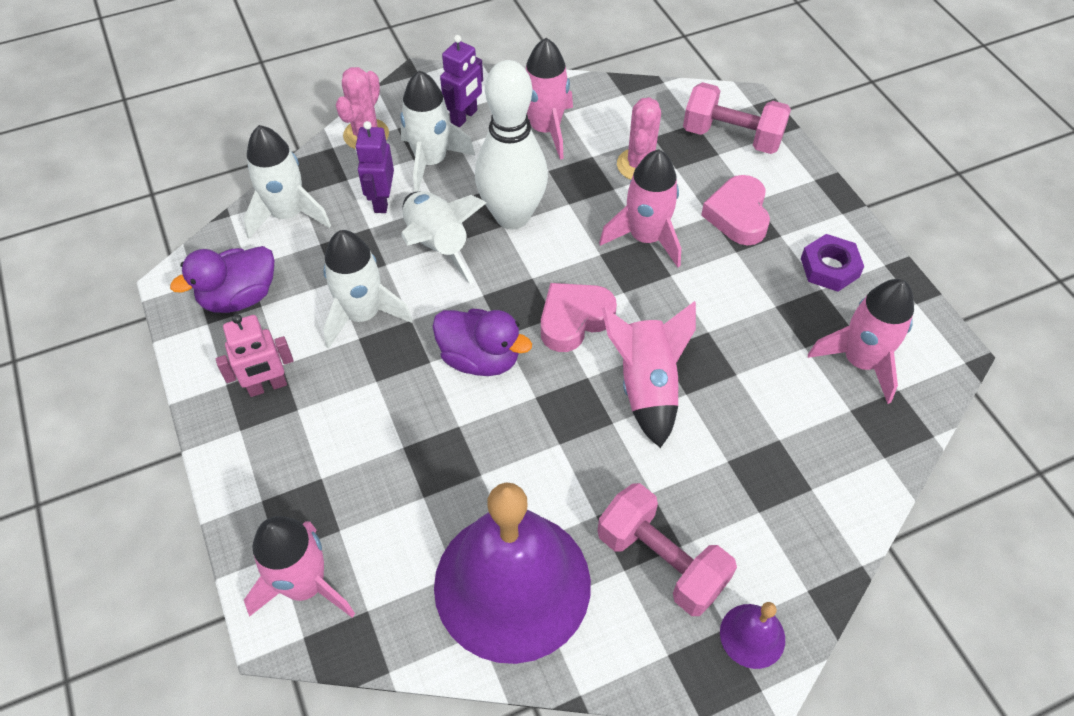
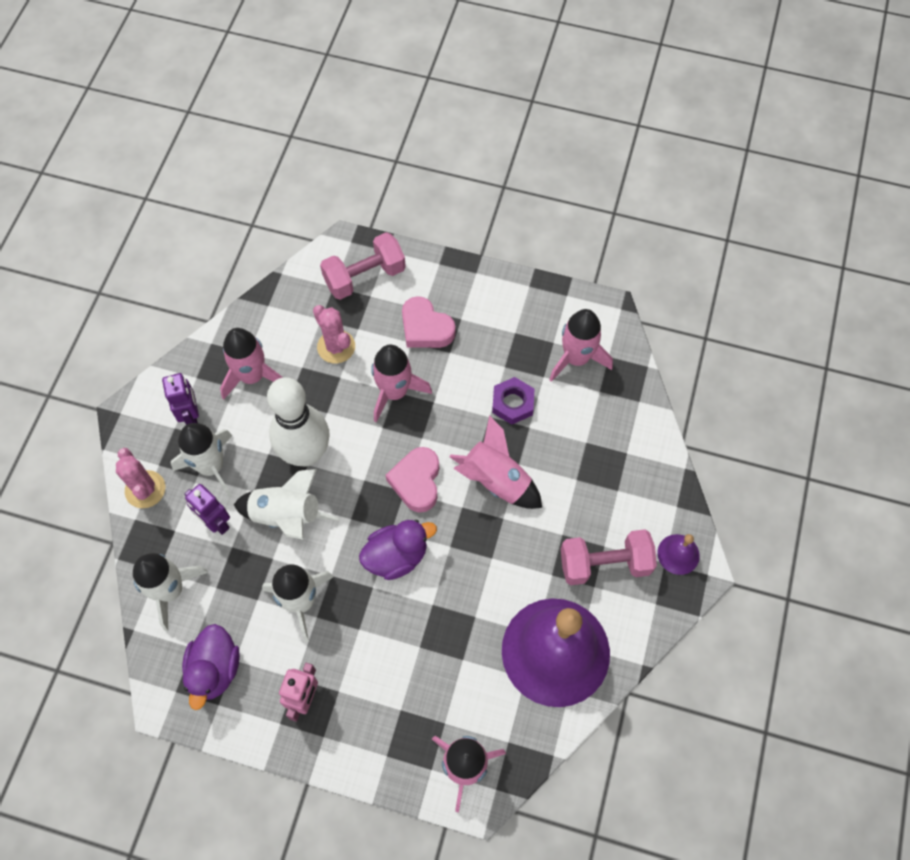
camera: 50 degrees left, 10 degrees up
purple nut [801,234,864,292] -> purple nut moved to [492,377,534,425]

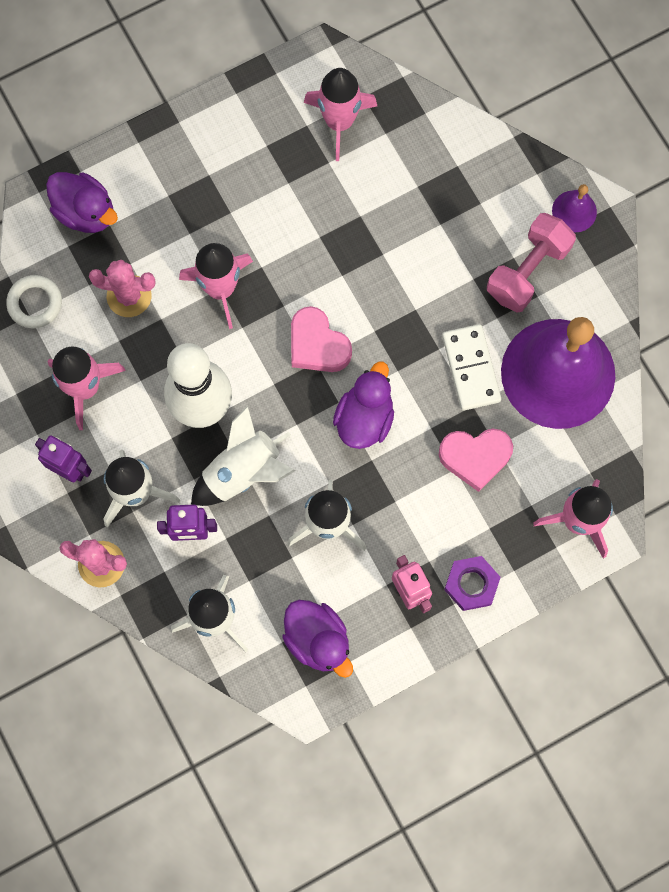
camera: 45 degrees left, 10 degrees up
pink dumbbell [320,232,406,300] -> purple duck [46,172,118,233]
pink heart [402,296,455,348] -> pink heart moved to [439,429,513,492]
pink rocket [449,415,542,509] -> none
purple nut [492,377,534,425] -> purple nut moved to [444,556,501,611]
none -> white ring [6,275,62,328]
none -> white domino [442,324,501,410]

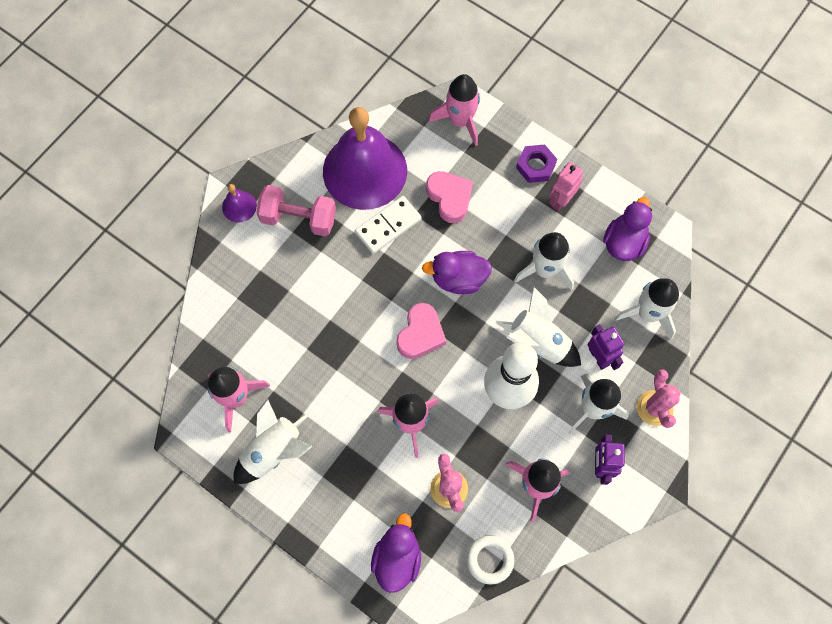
camera: 115 degrees left, 5 degrees down
none -> white rocket [234,399,313,484]

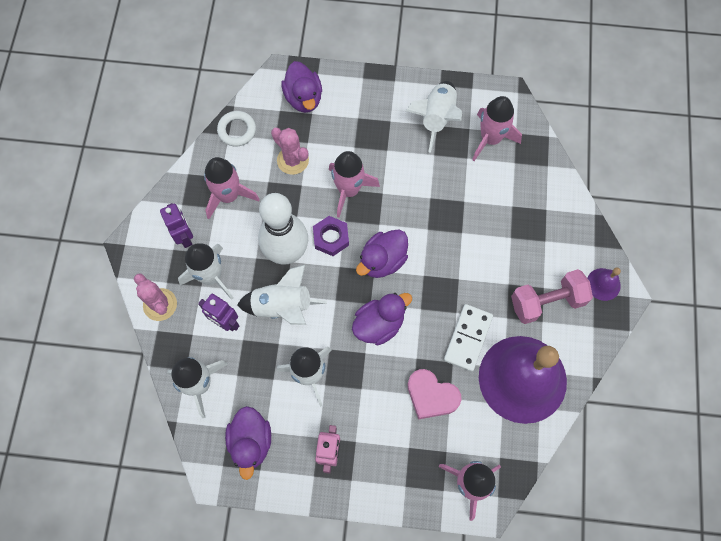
camera: 150 degrees right, 0 degrees up
pink heart [396,303,446,359] -> purple duck [356,230,408,278]
purple nut [516,145,557,183] -> purple nut moved to [313,216,349,256]

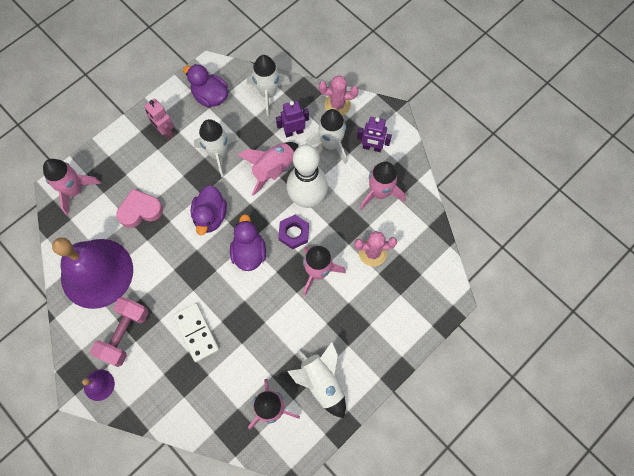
camera: 130 degrees right, 0 degrees up
white ring [217,111,256,146] -> none
white rocket [237,265,327,325] -> pink rocket [237,142,298,196]
purple duck [281,61,322,113] -> none
white domino [444,304,493,372] -> white domino moved to [173,303,219,362]

